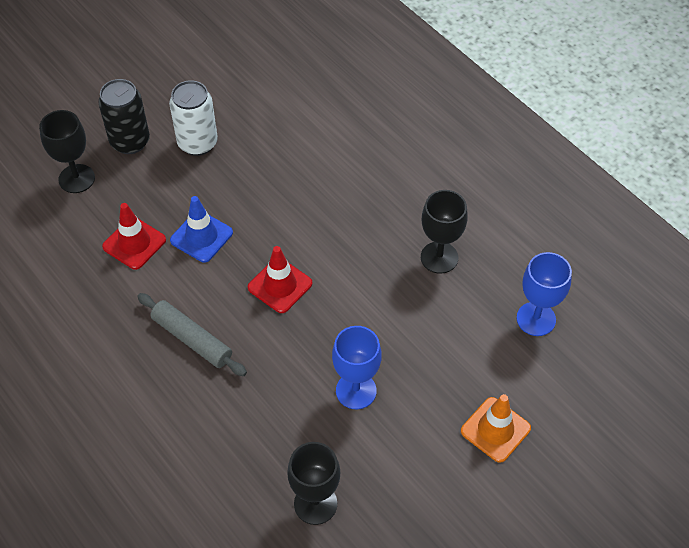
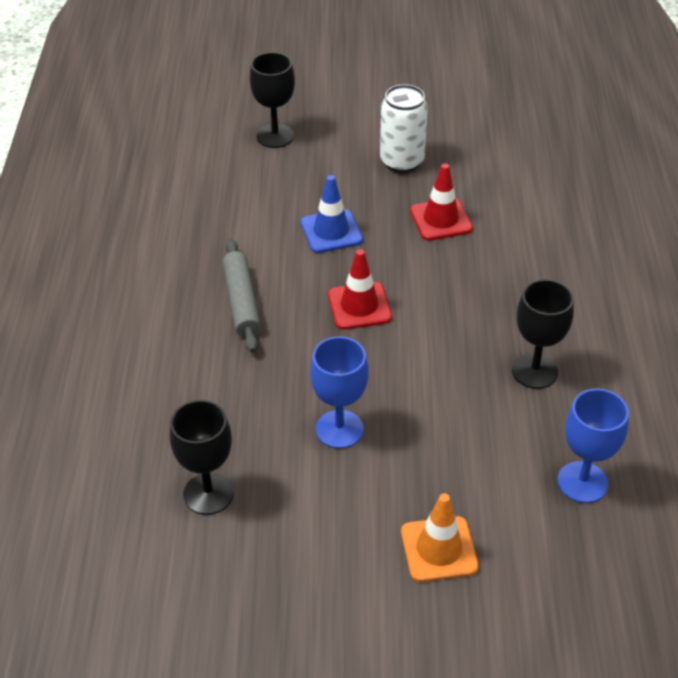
camera: 40 degrees right, 10 degrees down
black can [98,79,150,154] -> none
red traffic cone [102,203,166,270] -> red traffic cone moved to [410,164,473,241]

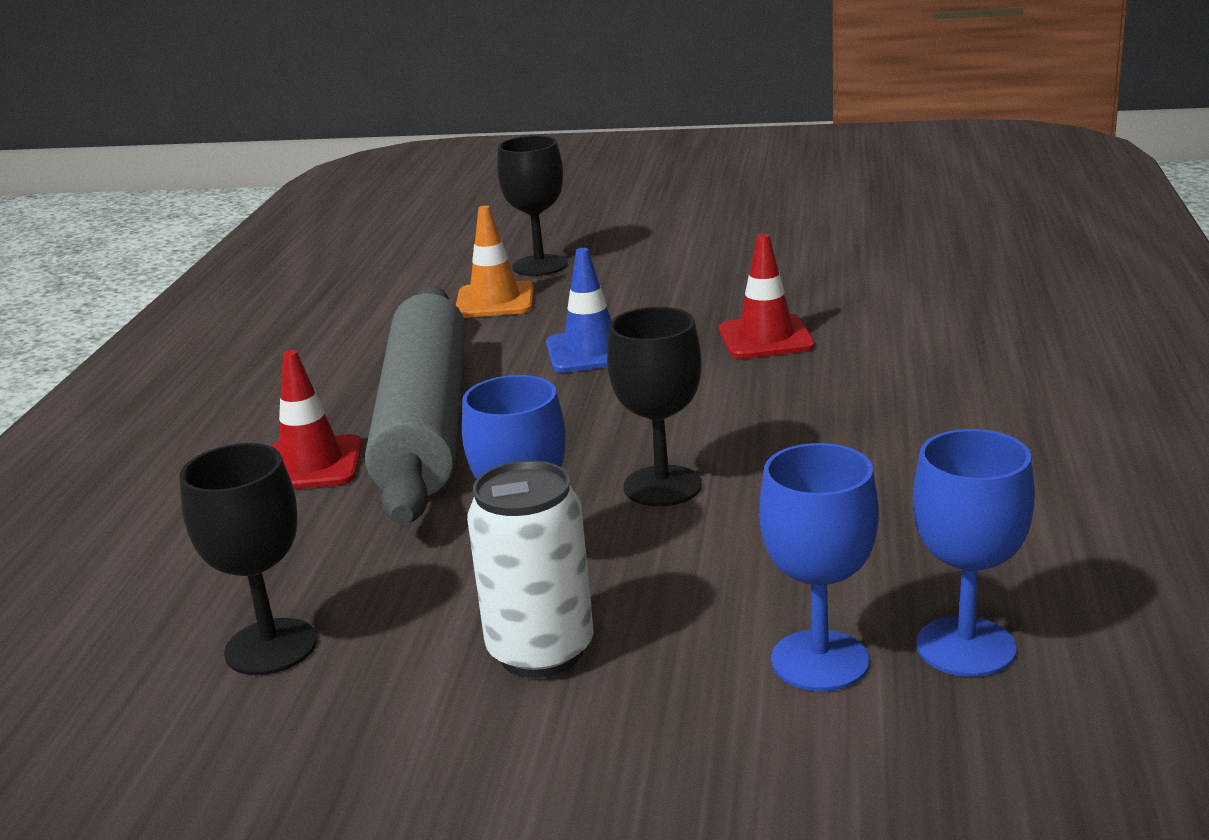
camera: 10 degrees right, 20 degrees down
grey rolling pin [222,239,261,353] -> grey rolling pin [365,286,465,525], size x1.98
red traffic cone [328,249,392,329] -> red traffic cone moved to [271,350,362,489]
white can [380,84,428,173] -> white can moved to [467,460,594,678]
orange traffic cone [401,493,479,582] -> orange traffic cone moved to [456,206,534,318]
black goblet [512,279,574,389] -> black goblet moved to [607,307,702,506]
none -> blue goblet [760,443,879,691]

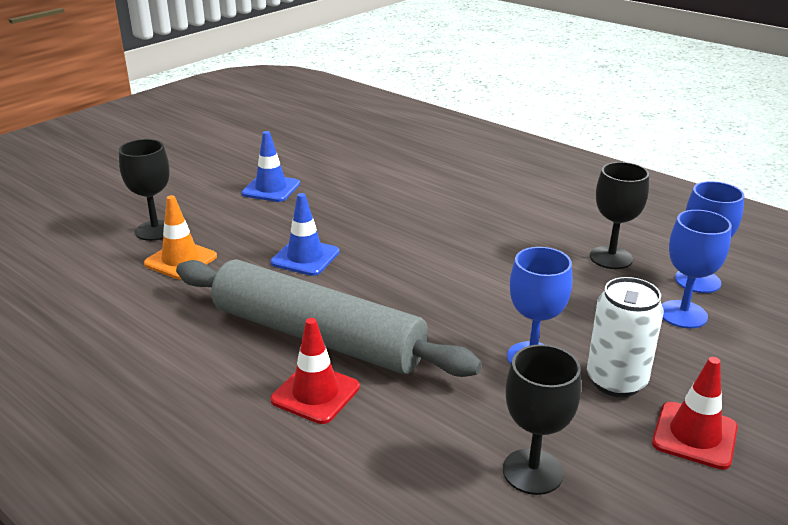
camera: 60 degrees left, 5 degrees up
black goblet [607,307,702,506] -> black goblet moved to [590,162,649,269]
red traffic cone [719,234,815,359] -> red traffic cone moved to [652,357,738,470]
none -> blue traffic cone [241,131,300,202]

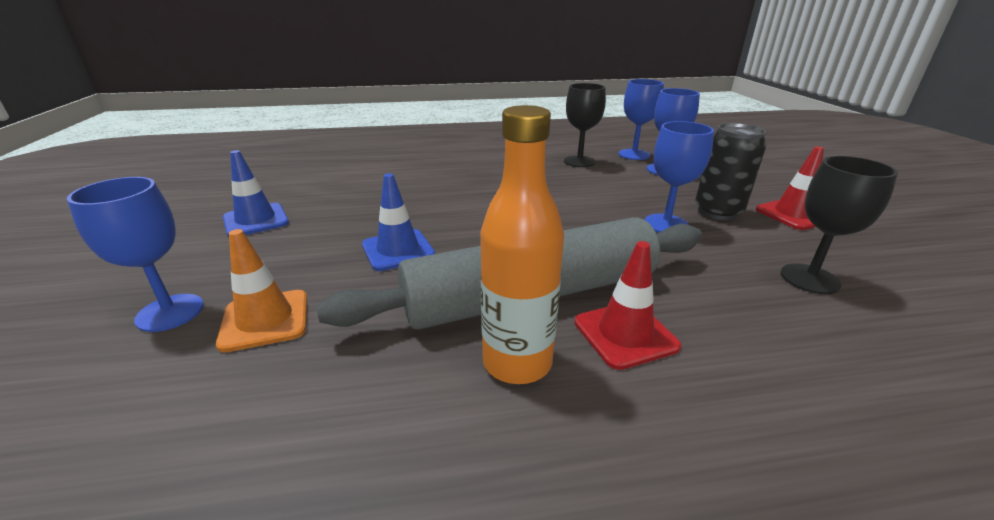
camera: 50 degrees left, 0 degrees up
black goblet [119,139,170,241] -> blue goblet [67,177,204,332]
white can [587,277,663,397] -> black can [695,123,766,220]
none -> orange bottle [480,105,564,384]

